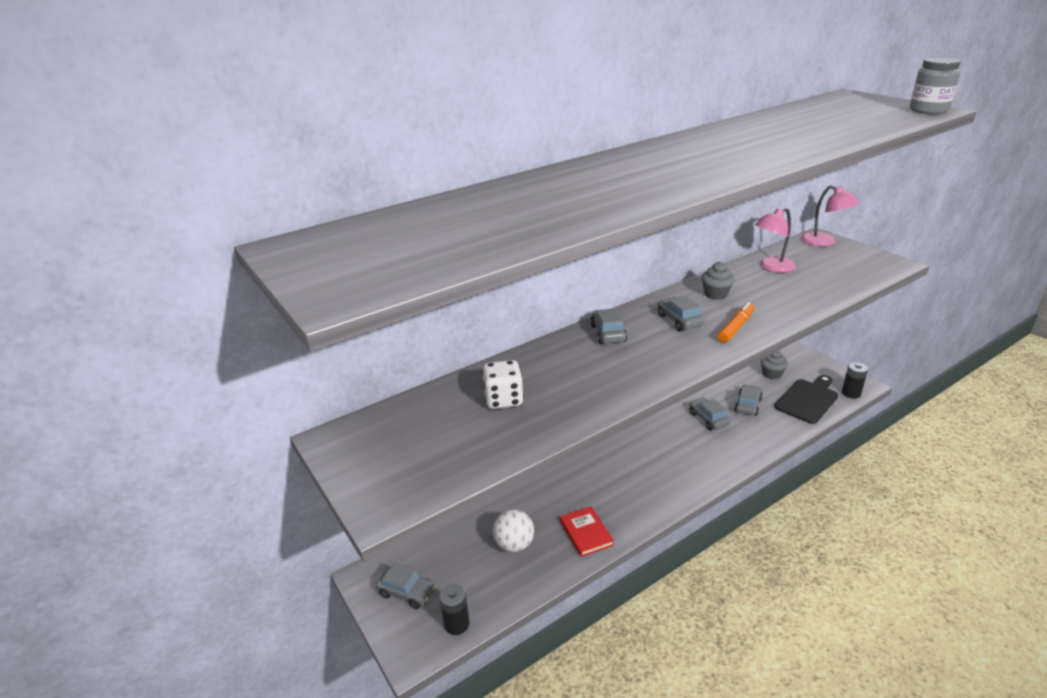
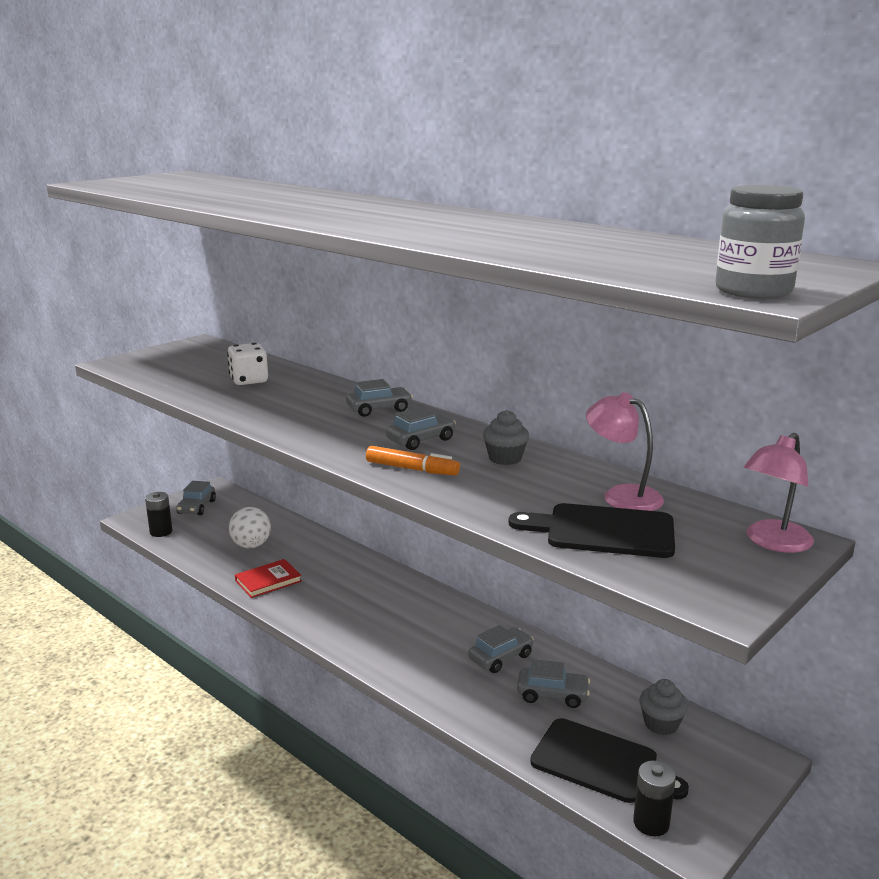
camera: 75 degrees right, 10 degrees down
none -> black cutting board [509,503,675,558]

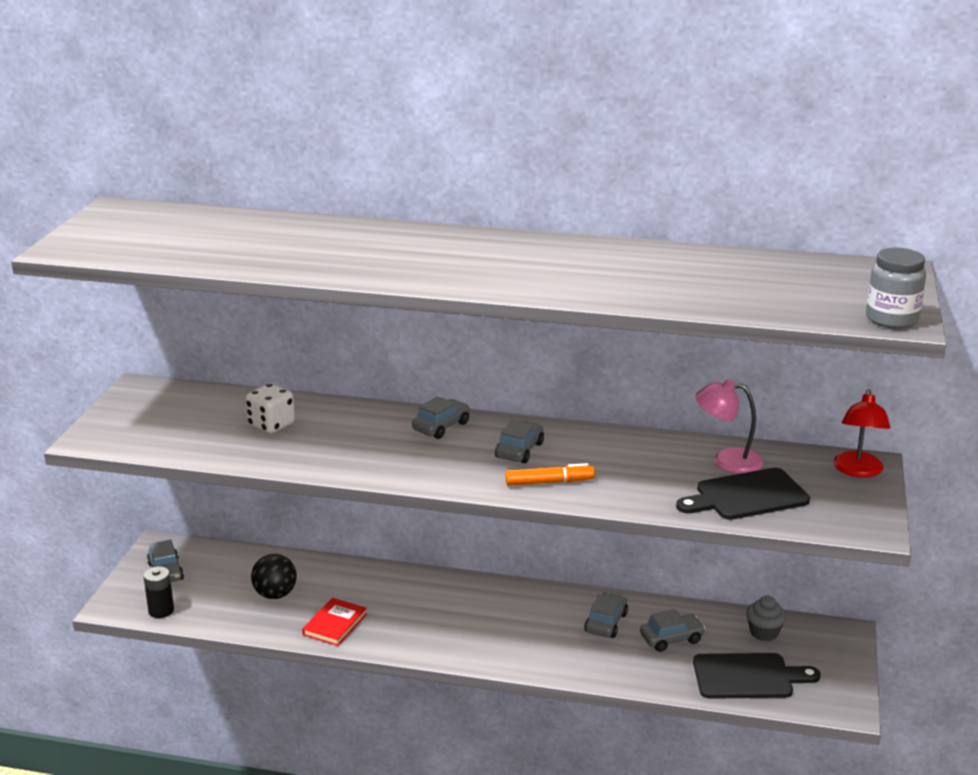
camera: 30 degrees left, 5 degrees up
white ball [229,507,271,548] -> black ball [251,554,297,599]
grey cupcake [483,410,529,465] -> none
black battery [633,761,676,837] -> none
pink lamp [743,433,814,553] -> red lamp [833,389,890,478]

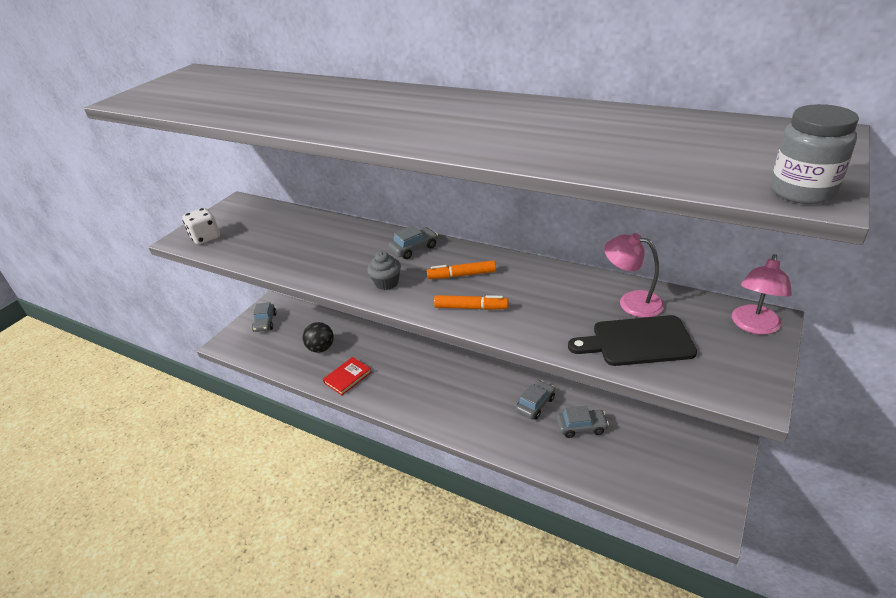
camera: 20 degrees right, 10 degrees up
black battery [143,566,174,618] -> none
white dice [245,383,295,434] -> white dice moved to [182,208,220,245]
grey car [495,420,544,463] -> orange marker [427,260,496,279]
black cutting board [693,653,821,699] -> none
grey cupcake [746,596,786,641] -> grey cupcake moved to [367,251,401,290]
red lamp [833,389,890,478] -> pink lamp [732,254,792,335]

